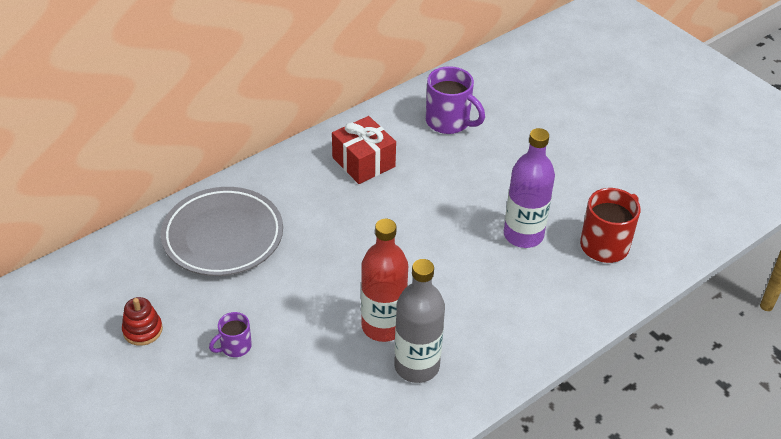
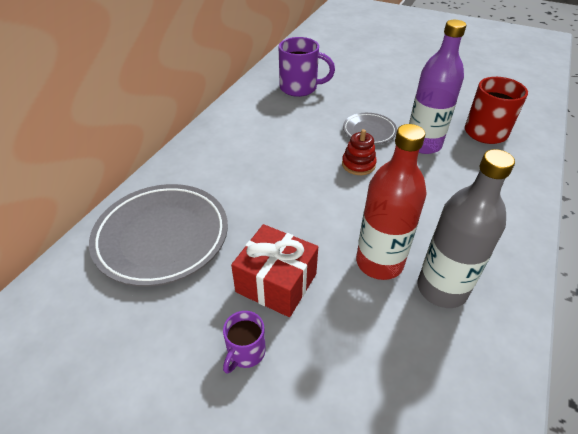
camera: 25 degrees left, 0 degrees up
red stacking toy [122,297,163,346] -> red stacking toy moved to [342,129,377,175]
red gift [332,116,396,184] -> red gift moved to [231,224,318,317]
none -> grey plate [343,113,397,144]

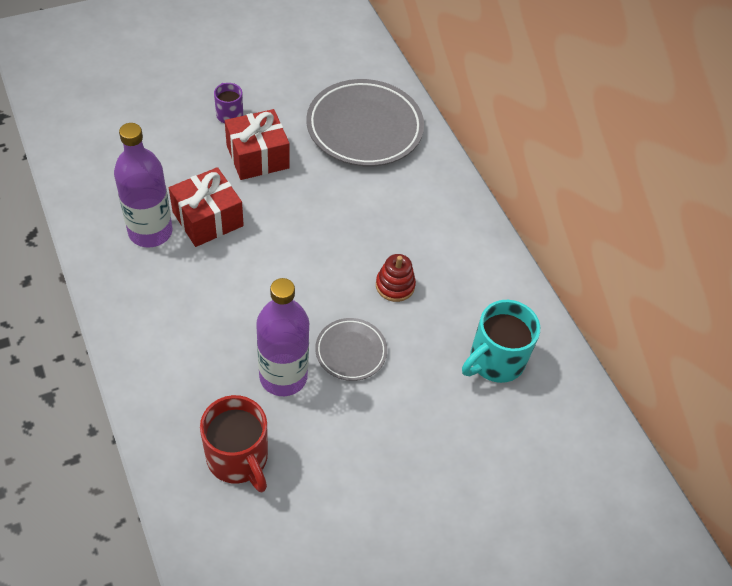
camera: 125 degrees right, 10 degrees up
purple mug [279,37,335,97] -> turquoise mug [462,300,540,383]
red stacking toy [342,129,377,175] -> red stacking toy moved to [376,254,416,302]
red bottle [356,124,427,280] -> red gift [169,167,244,247]
grey bottle [418,149,515,308] -> purple bottle [114,123,173,248]

